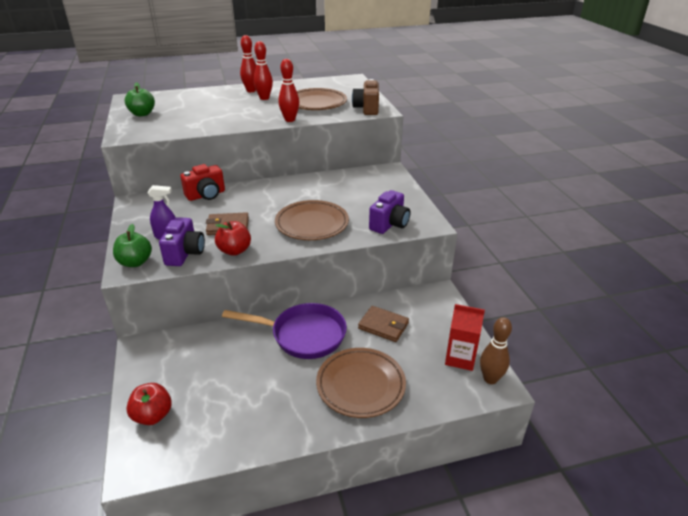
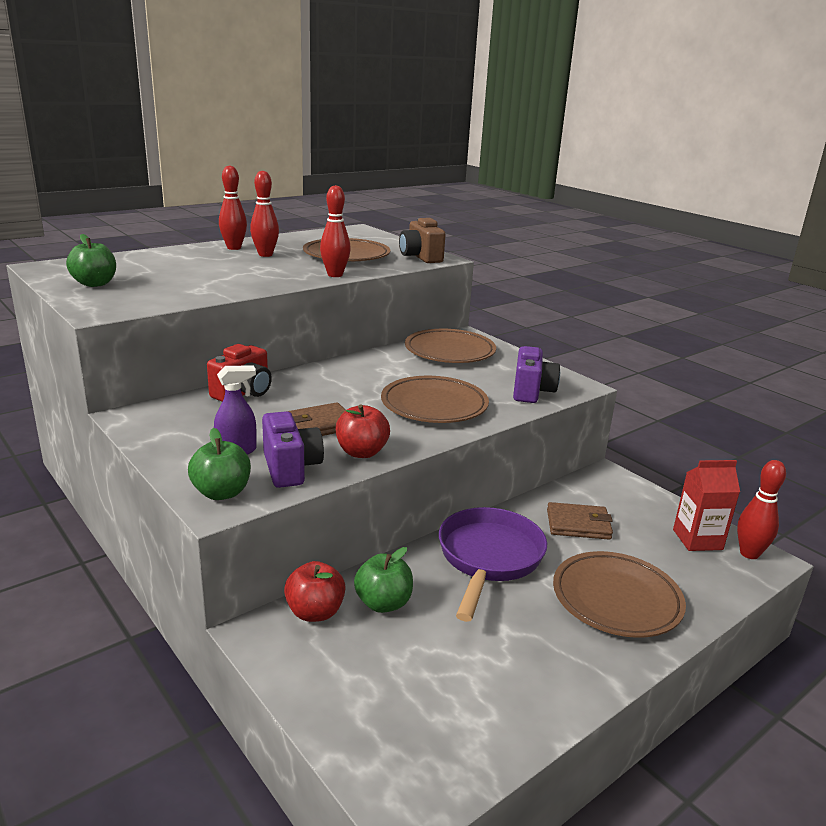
camera: 25 degrees left, 10 degrees down
red apple [126,383,172,425] -> red apple moved to [284,561,346,622]
purple pan [222,303,347,359] -> purple pan turned 60 degrees counterclockwise [439,507,547,622]
brown bowling pin [480,317,512,384] -> red bowling pin [737,460,786,559]
none -> green apple [354,547,413,613]
none -> brown plate [405,329,496,363]

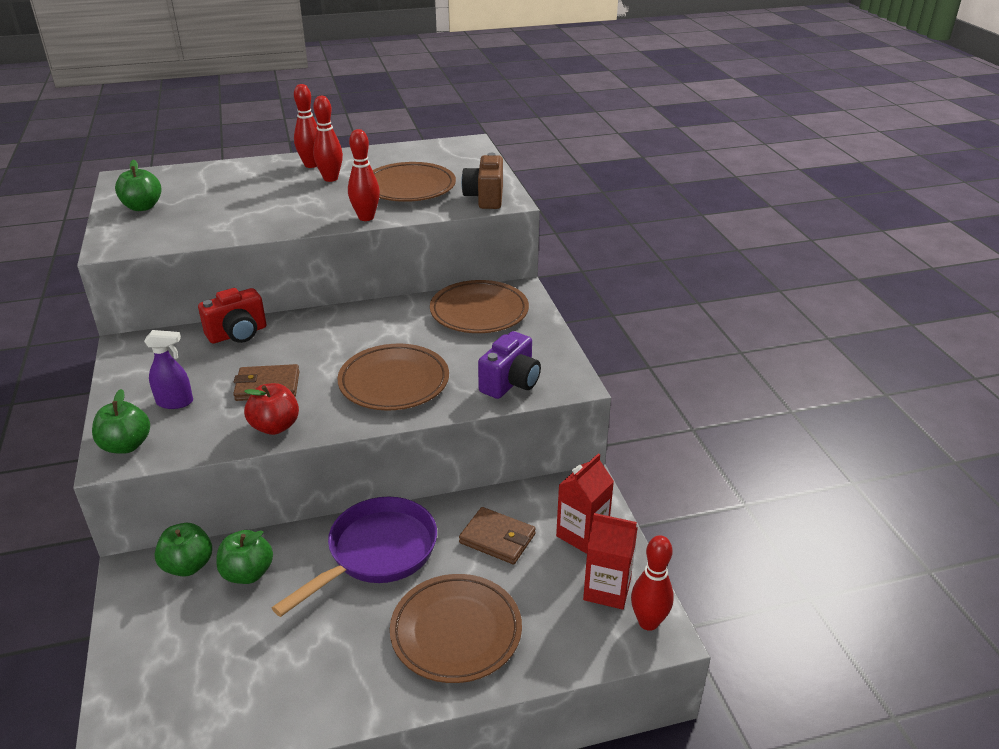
camera: 25 degrees right, 10 degrees up
purple camera [262,411,324,488] -> none
red apple [284,561,346,622] -> green apple [154,523,212,577]
none -> red carton [556,453,614,554]

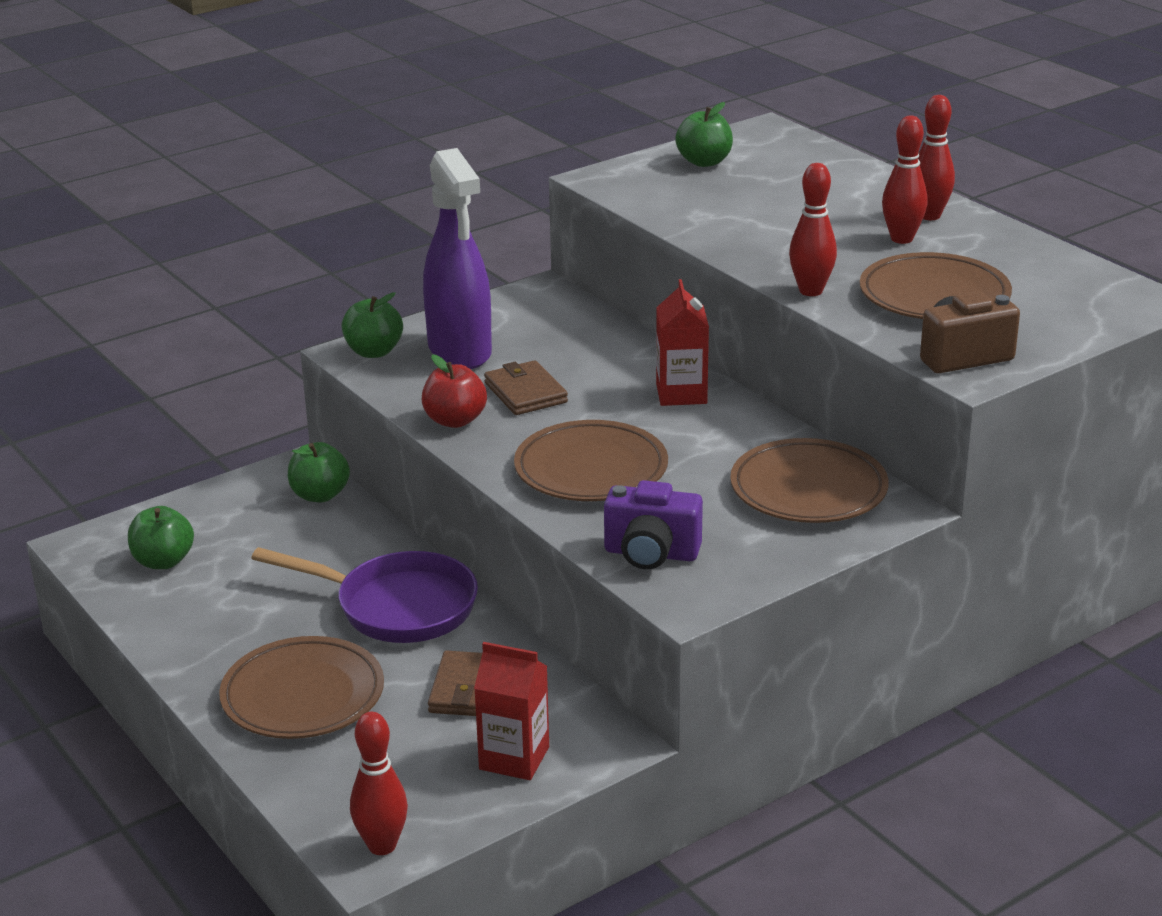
camera: 70 degrees right, 5 degrees down
purple spray bottle [144,330,193,409] -> purple spray bottle [423,148,492,369], size x2.07
red camera [198,288,266,344] -> none
green apple [216,530,273,584] -> green apple moved to [128,506,194,569]
red carton [583,513,638,610] -> red carton moved to [656,279,709,406]

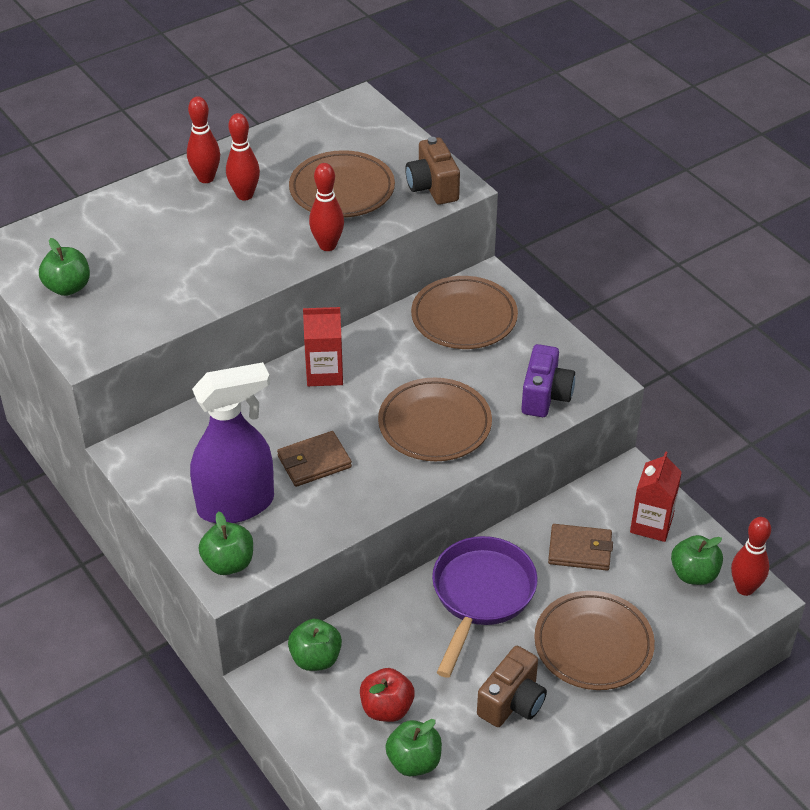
camera: 90 degrees left, 15 degrees up
red apple [422,354,487,428] -> red apple moved to [360,668,415,722]
none -> brown camera [477,646,547,727]
none -> green apple [671,535,723,585]

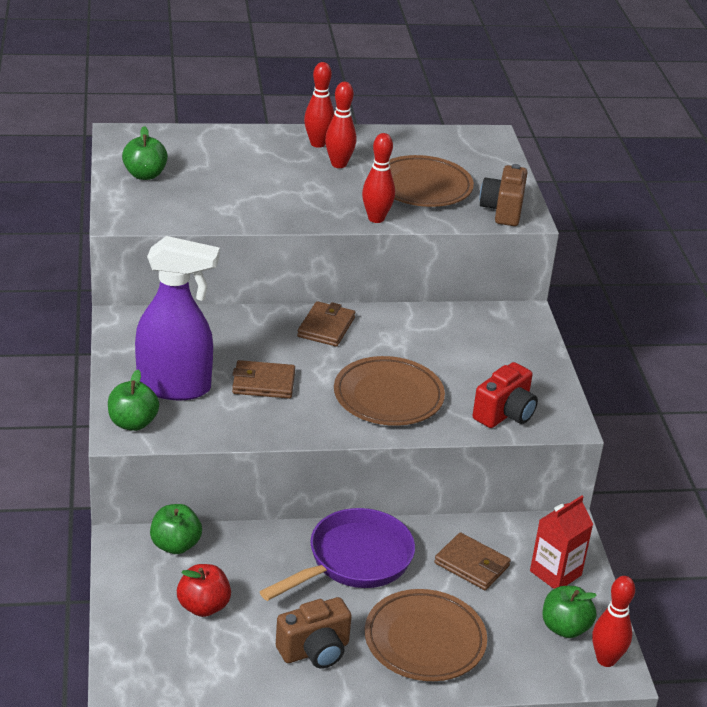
camera: 25 degrees right, 10 degrees down
red carton [303,307,343,386] -> brown wallet [297,301,355,347]
green apple [385,719,442,776] -> none
brown plate [411,276,518,349] -> none
purple camera [521,344,575,417] -> red camera [473,362,538,428]

